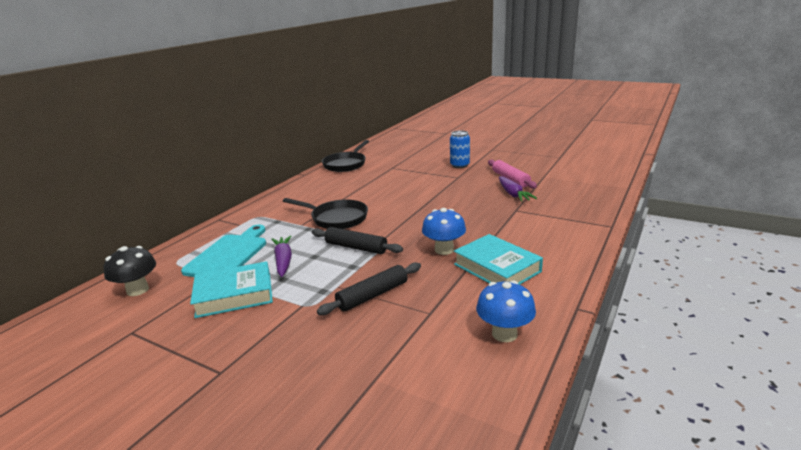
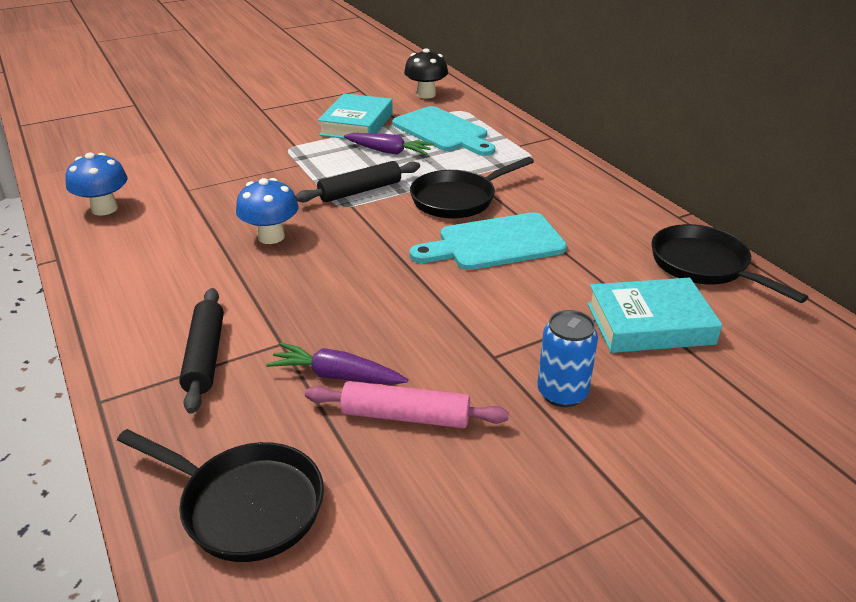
camera: 120 degrees right, 10 degrees up
black rolling pin [317,262,421,315] -> black rolling pin moved to [179,288,224,414]
turquoise book [454,234,543,285] -> turquoise book moved to [587,278,722,353]
none -> black pan [117,429,324,562]
none -> turquoise cutting board [410,212,567,270]

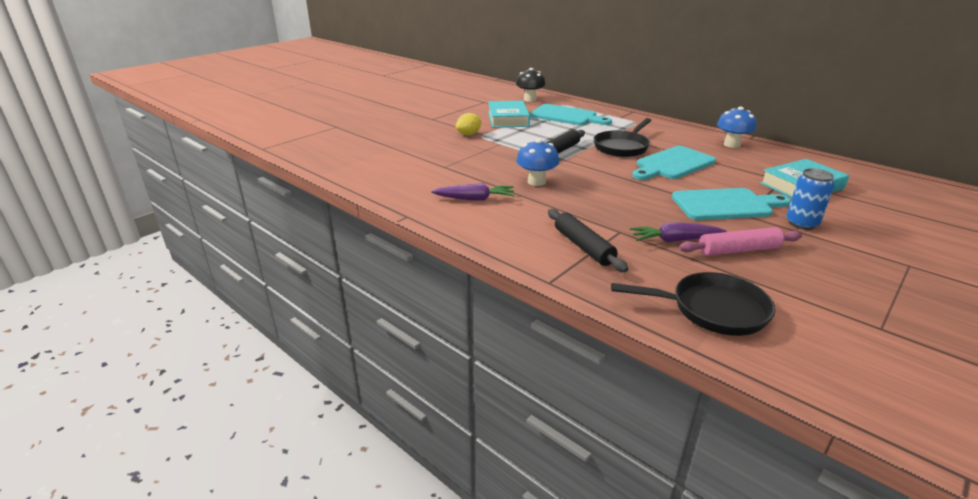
camera: 20 degrees left, 5 degrees down
blue mushroom [65,152,128,216] -> blue mushroom moved to [717,106,757,148]
purple carrot [344,133,434,155] -> purple carrot moved to [431,183,515,201]
black pan [651,224,808,303] -> none
none -> yellow lemon [456,113,482,135]
none -> turquoise cutting board [672,188,791,220]

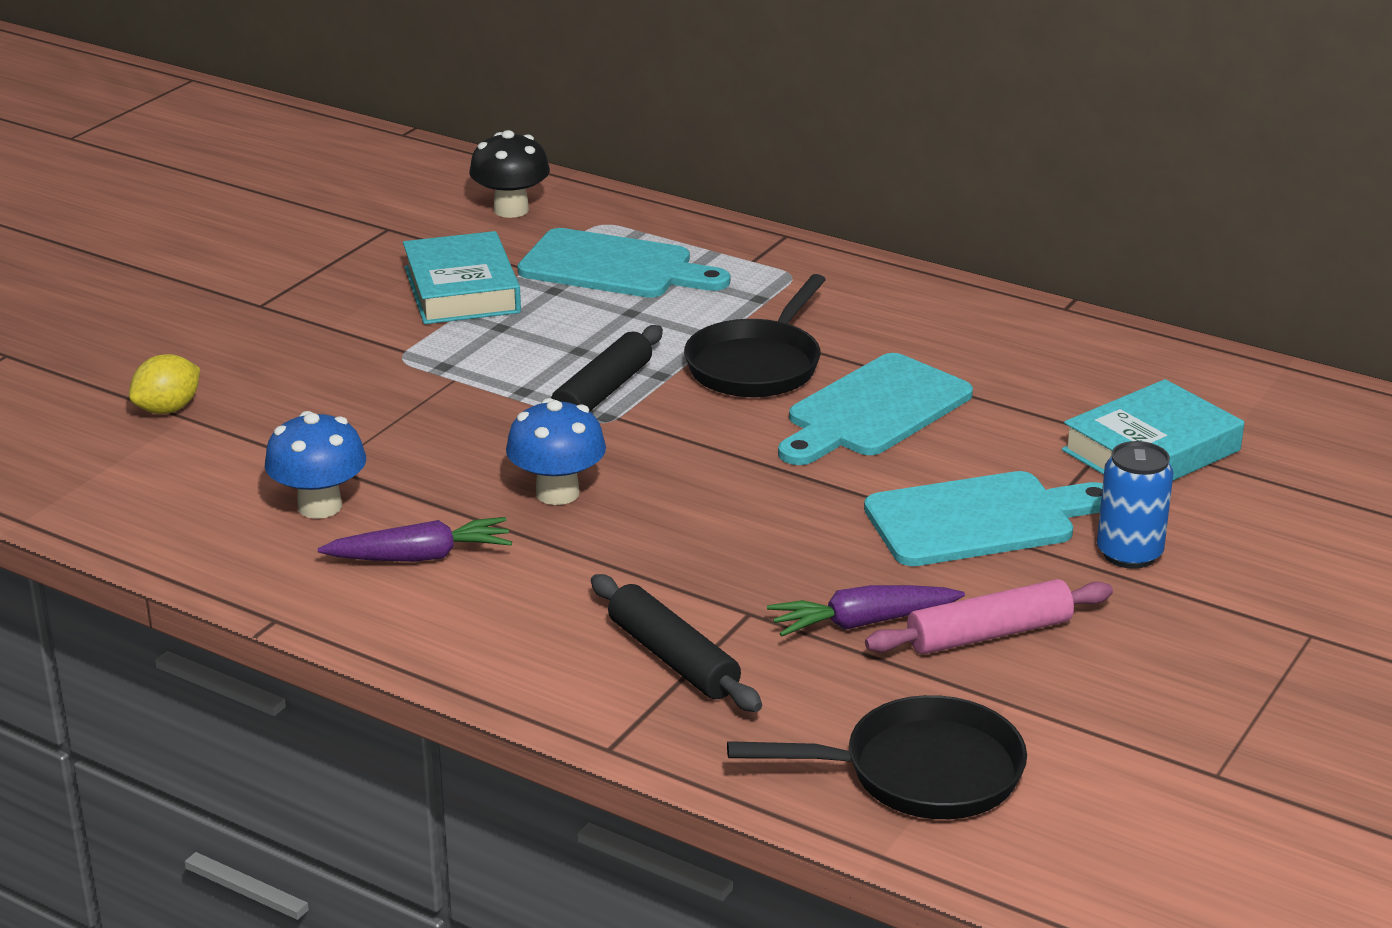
camera: 10 degrees left, 0 degrees up
yellow lemon [456,113,482,135] -> yellow lemon moved to [129,354,200,414]
blue mushroom [717,106,757,148] -> blue mushroom moved to [265,411,366,519]

